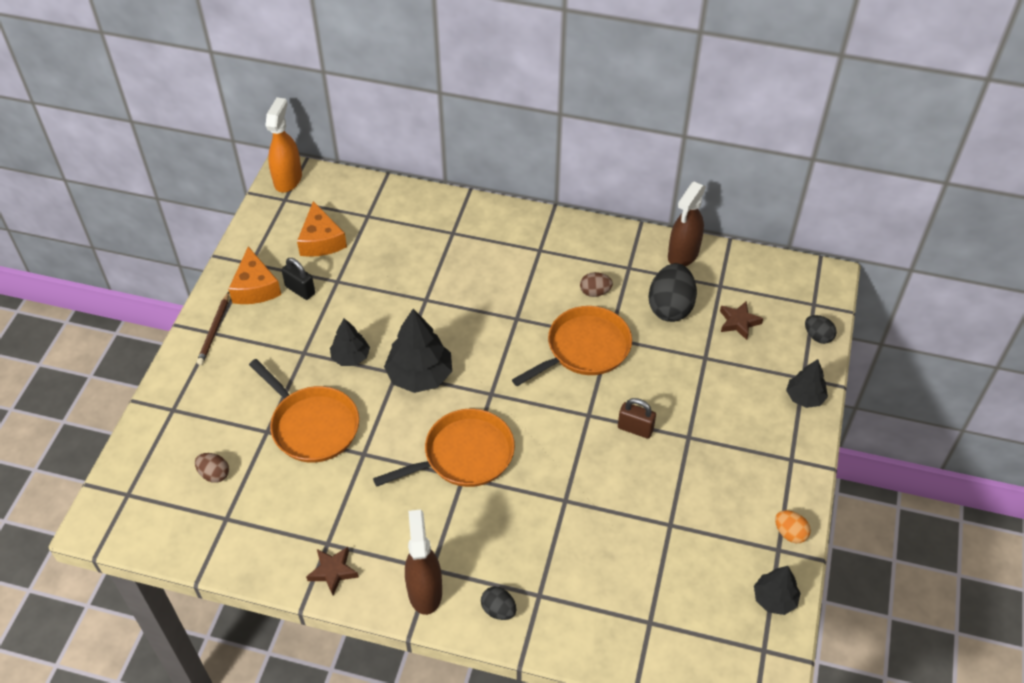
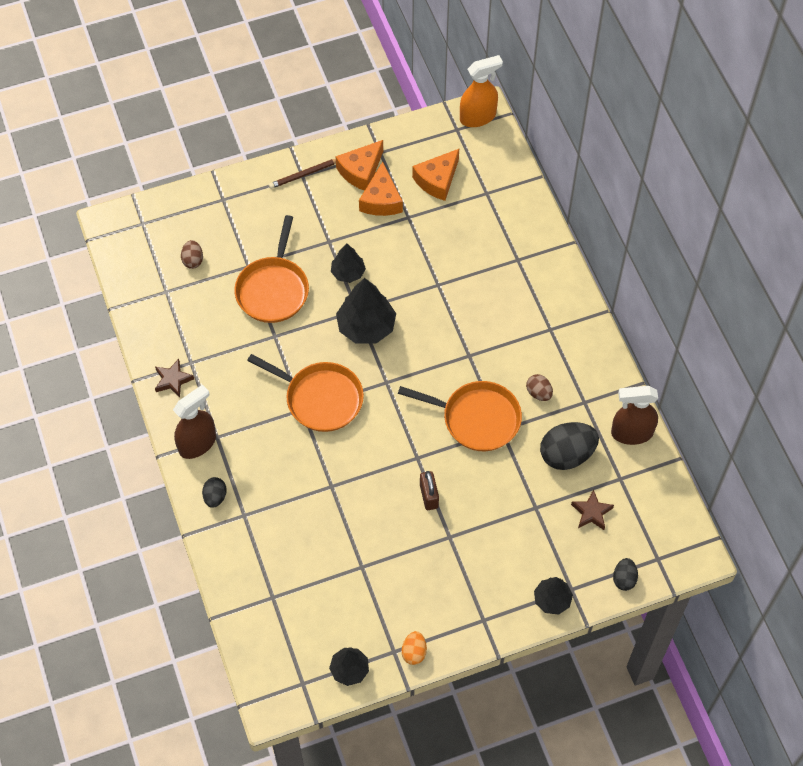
camera: 55 degrees right, 10 degrees up
black padlock [281,258,315,300] -> orange cheese [359,161,403,216]

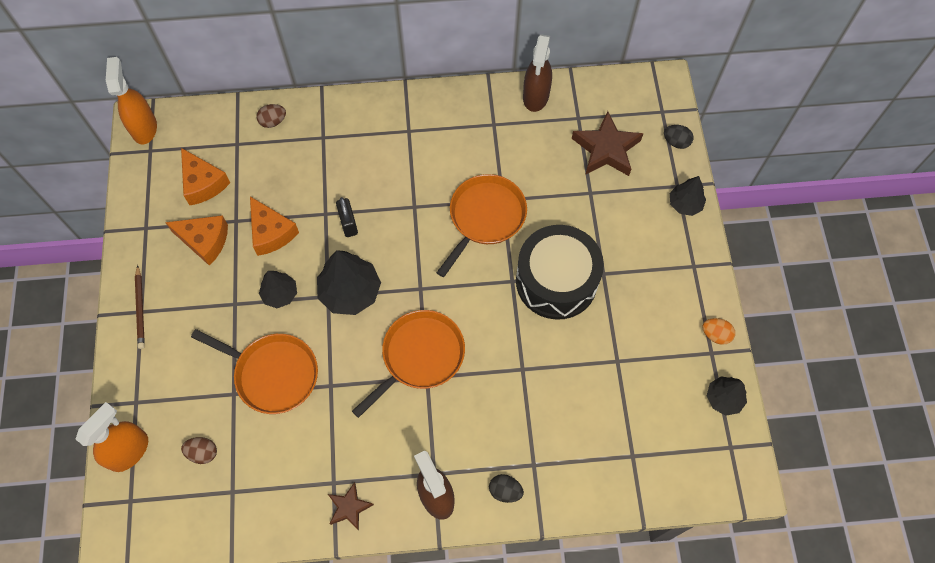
camera: 75 degrees left, 5 degrees up
orange cheese [335,140,383,191] -> orange cheese moved to [250,196,299,256]
brown padlock [420,471,439,510] -> black drum [516,225,604,320]
brown egg [526,374,553,401] -> brown egg moved to [257,104,286,128]
black egg [540,422,599,470] -> none
brown star [571,489,614,530] -> brown star [572,111,644,176], size x1.77
none -> orange spray bottle [76,402,148,472]
none -> black padlock [336,197,358,237]

